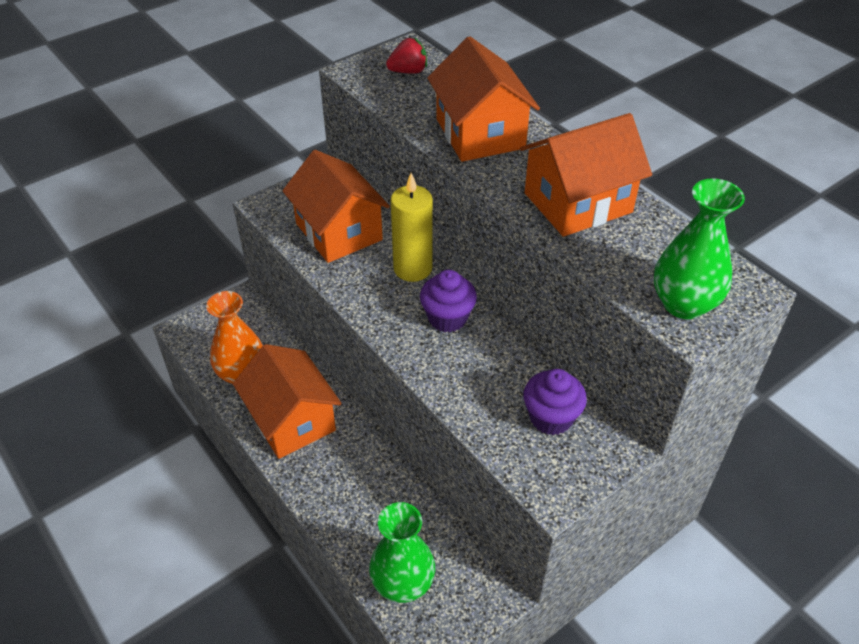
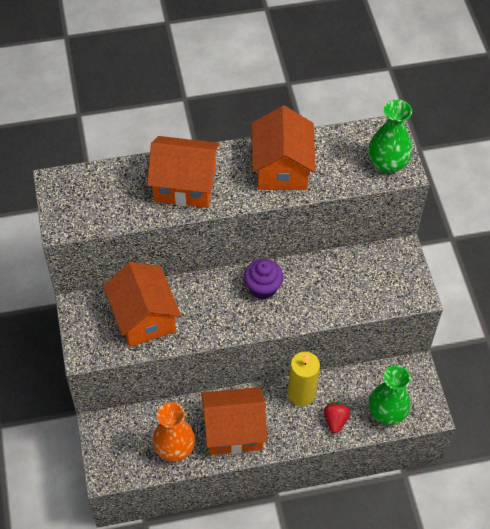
camera: 65 degrees left, 10 degrees up
orange house [282,150,390,263] -> orange house turned 75 degrees clockwise [103,262,181,347]
red strawberry [386,37,427,74] -> red strawberry moved to [324,402,350,433]
yellow candle [391,173,433,282] -> yellow candle moved to [288,352,320,406]
purple cupcake [523,369,587,435] -> none

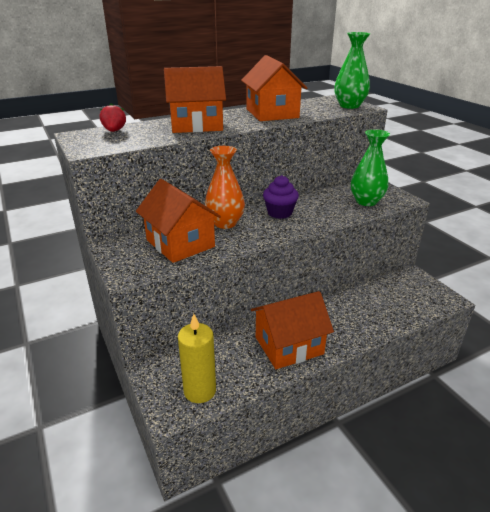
camera: 15 degrees left, 25 degrees down
orange vase [152,402,195,462] -> orange vase moved to [205,146,245,229]
yellow candle [288,352,320,406] -> yellow candle moved to [178,314,216,403]
red strawberry [324,402,350,433] -> red strawberry moved to [100,103,126,132]
green vase [369,365,411,425] -> green vase moved to [351,130,390,206]

